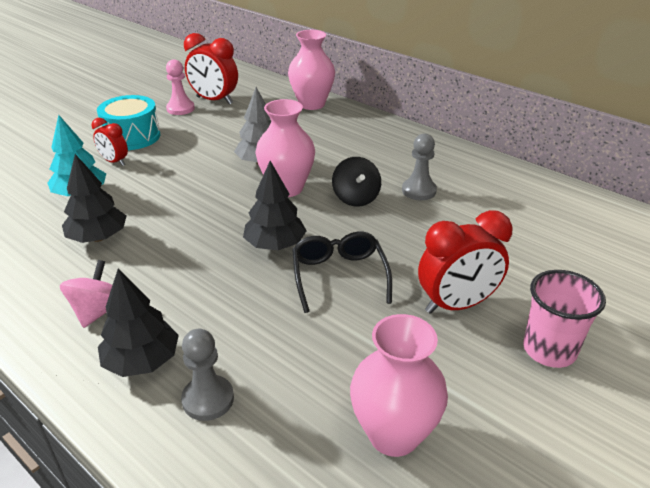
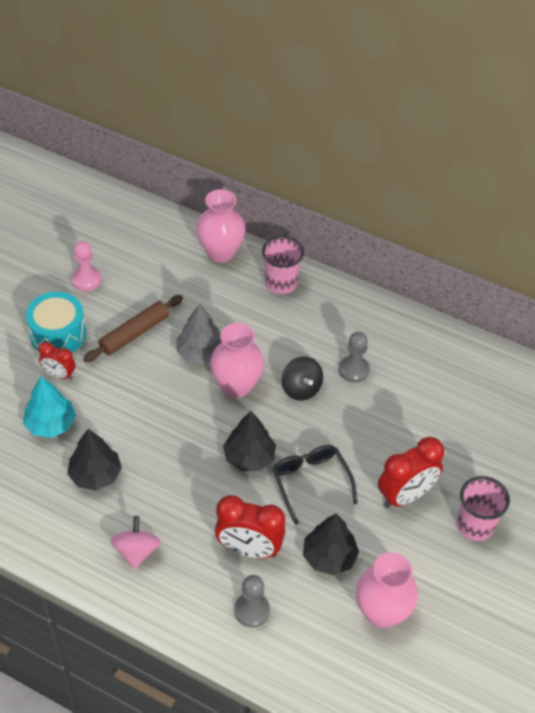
camera: 15 degrees left, 15 degrees up
black tree [98,269,179,377] -> black tree moved to [303,514,359,575]
red clock [184,33,238,105] -> red clock moved to [215,495,285,559]
none -> brown rolling pin [83,295,183,362]
none -> pink cup [262,236,304,294]

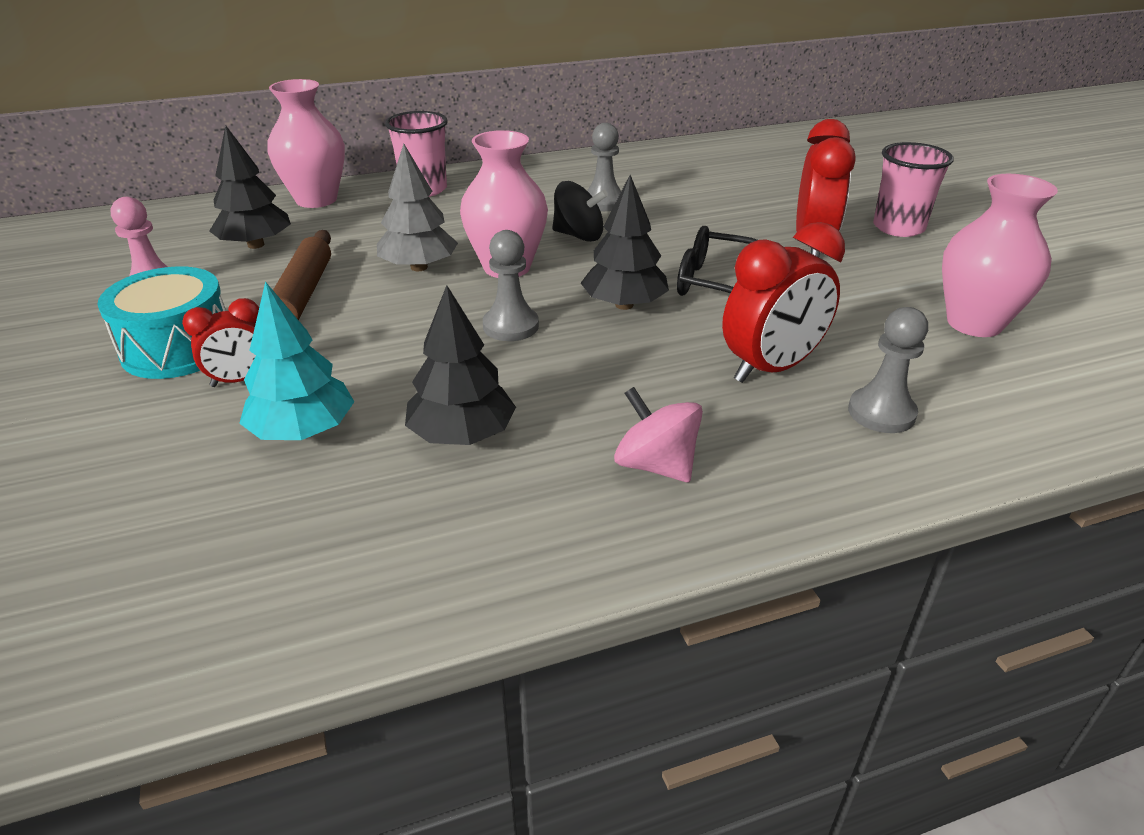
camera: 45 degrees left, 15 degrees down
black tree [303,514,359,575] -> black tree moved to [209,126,291,249]
none -> grey pawn [483,230,539,341]

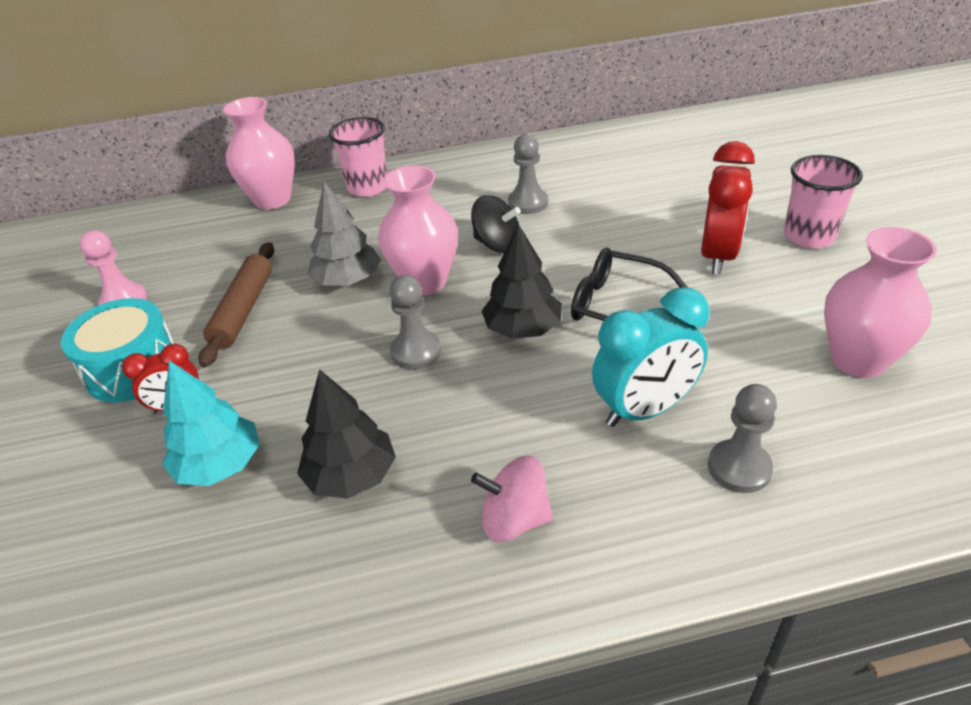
camera: 10 degrees right, 5 degrees up
black tree [209,126,291,249] -> none
pink spinning top [614,387,703,482] -> pink spinning top turned 45 degrees counterclockwise [471,456,553,542]
red clock [722,222,845,383] -> turquoise clock [592,287,710,427]

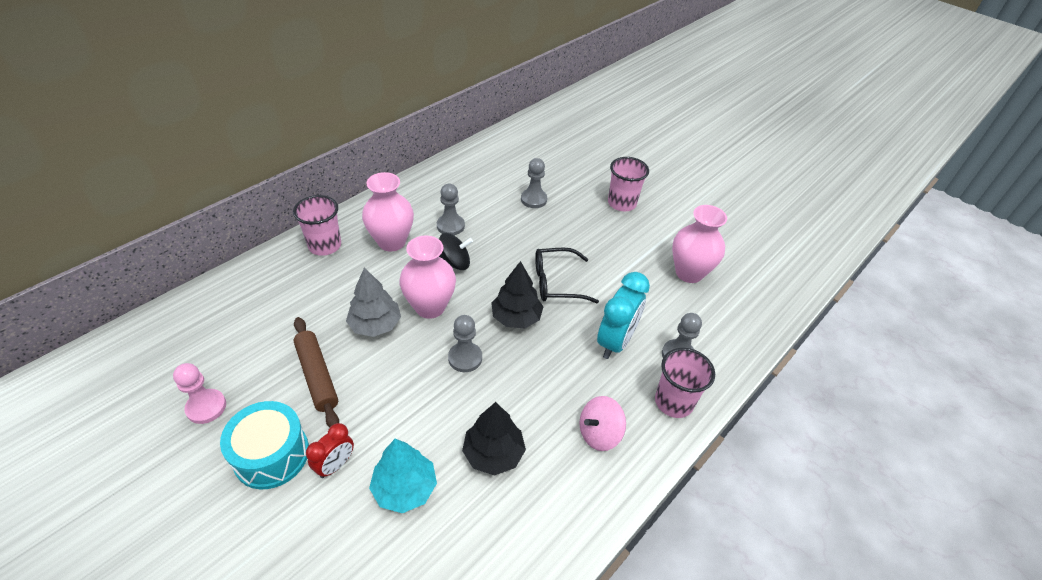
camera: 40 degrees left, 5 degrees up
pink vase [223,97,295,209] -> pink vase moved to [362,172,414,252]
red clock [701,141,755,275] -> none
none -> grey pawn [521,158,547,208]
none -> pink cup [655,348,715,418]

